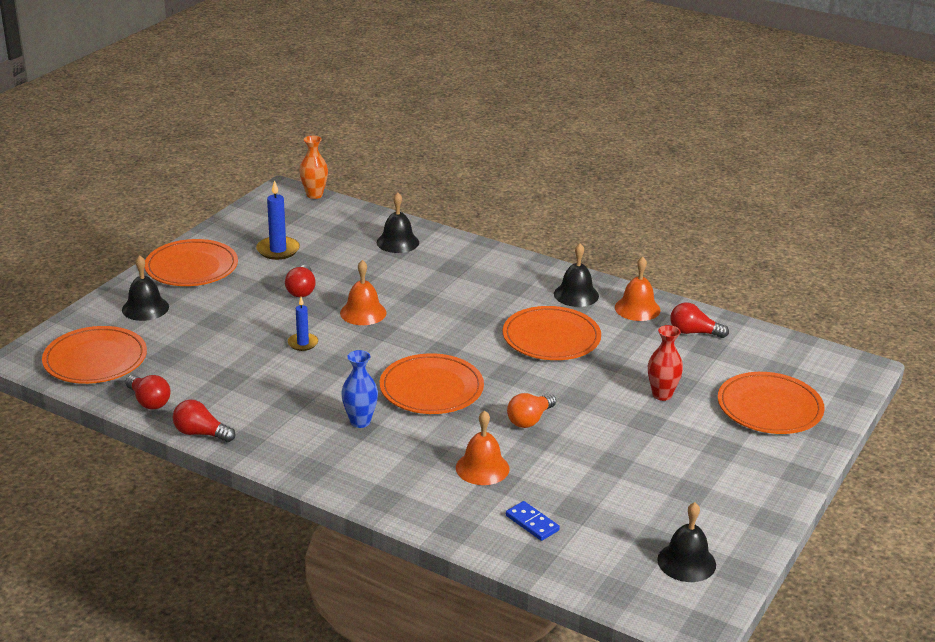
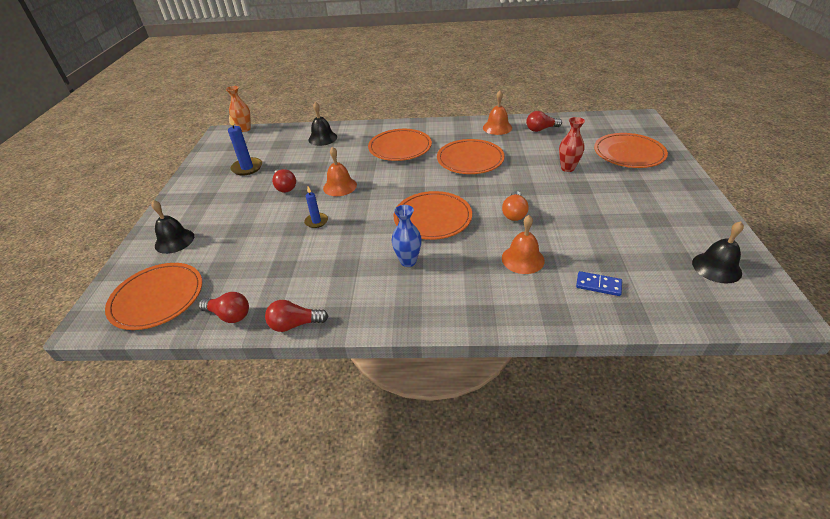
camera: 25 degrees left, 10 degrees up
orange plate [145,239,238,286] -> orange plate moved to [368,129,432,161]
black bell [554,243,599,307] -> none

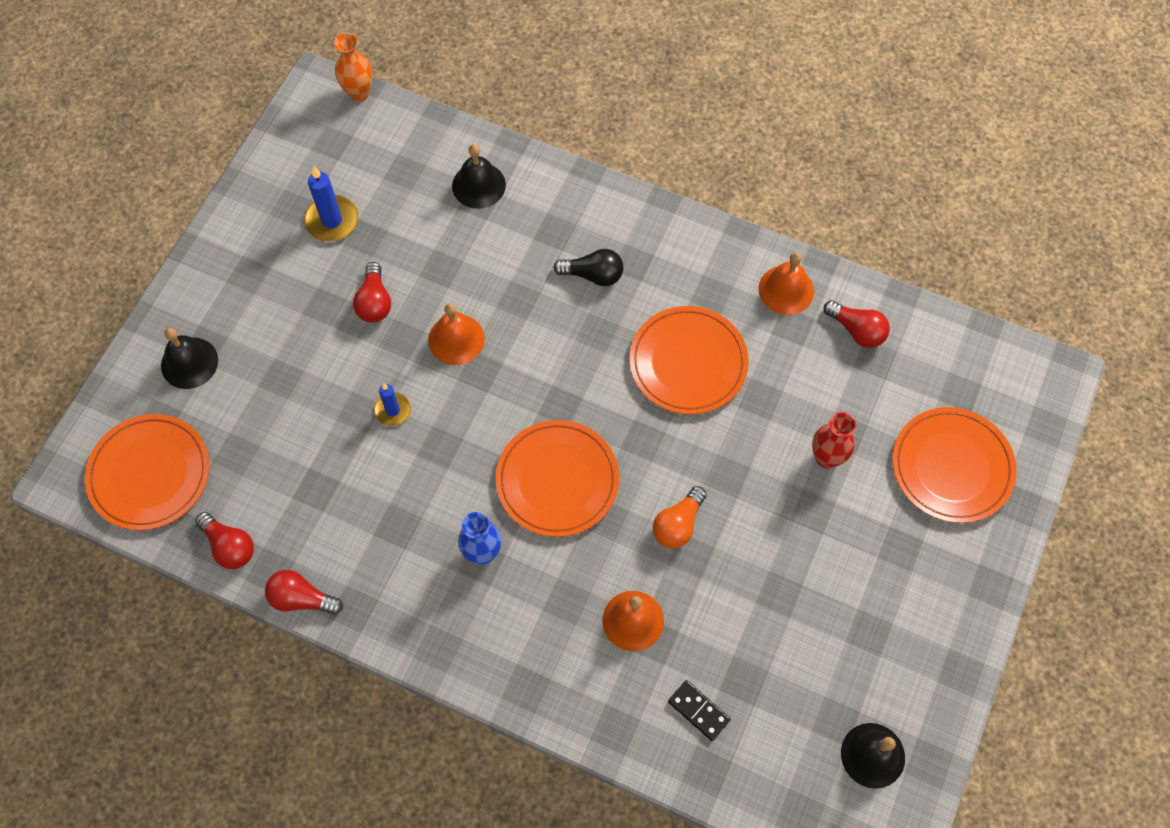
camera: 20 degrees right, 25 degrees up
orange plate [368,129,432,161] -> black light bulb [553,249,623,286]
red light bulb [526,111,562,132] -> red light bulb turned 150 degrees counterclockwise [824,300,890,348]
blue domino [576,271,622,296] -> black domino [668,680,731,741]

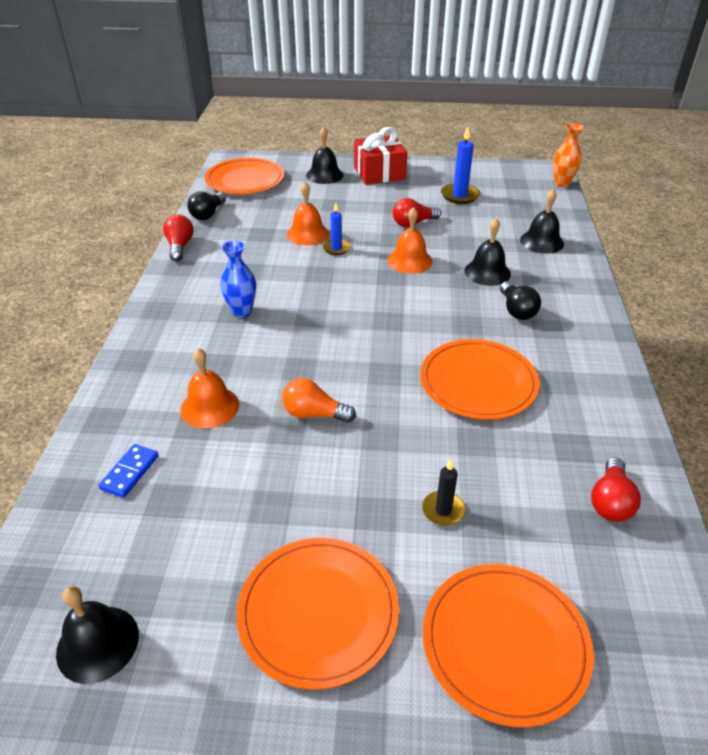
camera: 70 degrees right, 25 degrees down
red light bulb [195,512,254,569] -> black light bulb [187,191,226,220]
orange plate [496,420,619,537] -> orange plate moved to [236,538,399,690]
black domino [668,680,731,741] -> blue domino [98,444,159,498]
orange bell [758,252,814,315] -> orange bell moved to [287,182,329,245]
red vase [812,412,856,469] -> black candle [422,460,466,526]
none -> red gift [354,127,407,185]
none -> black bell [464,218,511,286]

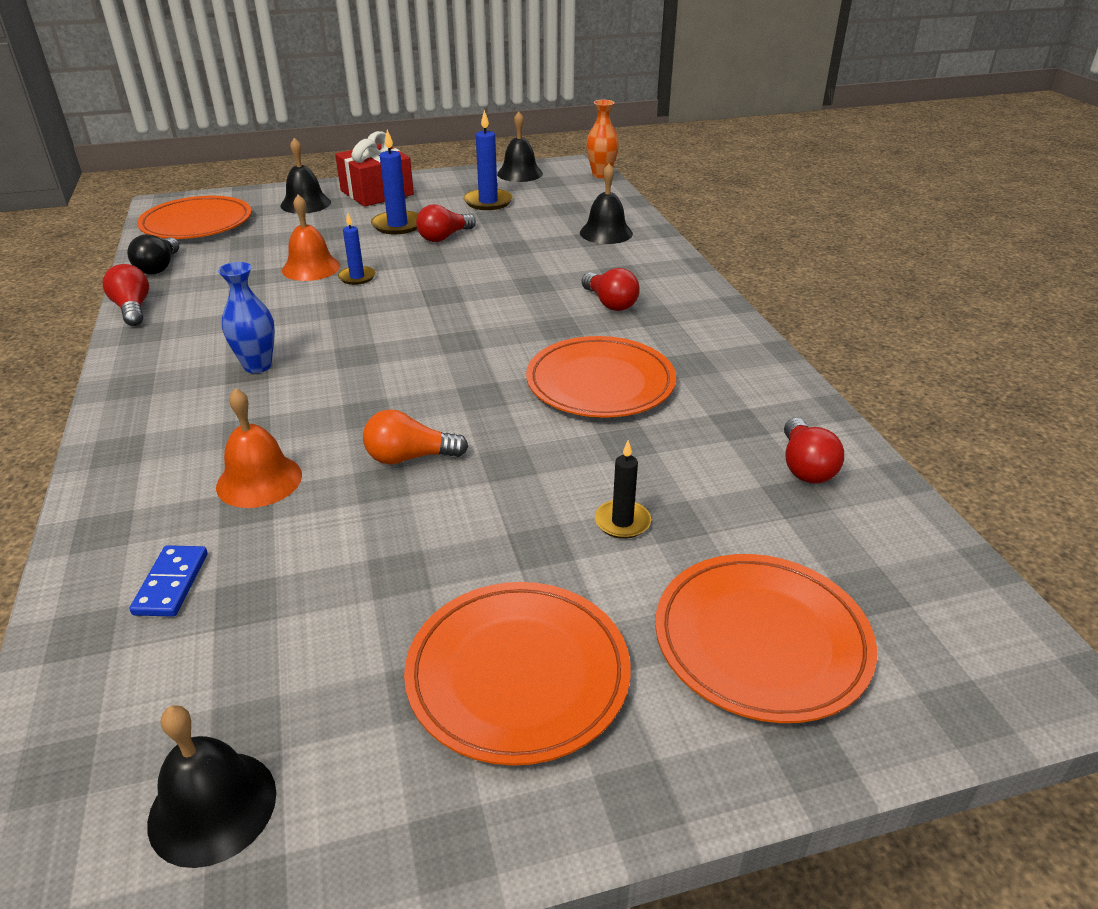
camera: 20 degrees left, 5 degrees down
orange bell [388,207,433,274] -> none
black bell [464,218,511,286] -> black bell moved to [497,111,543,182]
black light bulb [500,281,541,320] -> red light bulb [581,268,640,311]
none -> blue candle [371,129,418,235]

